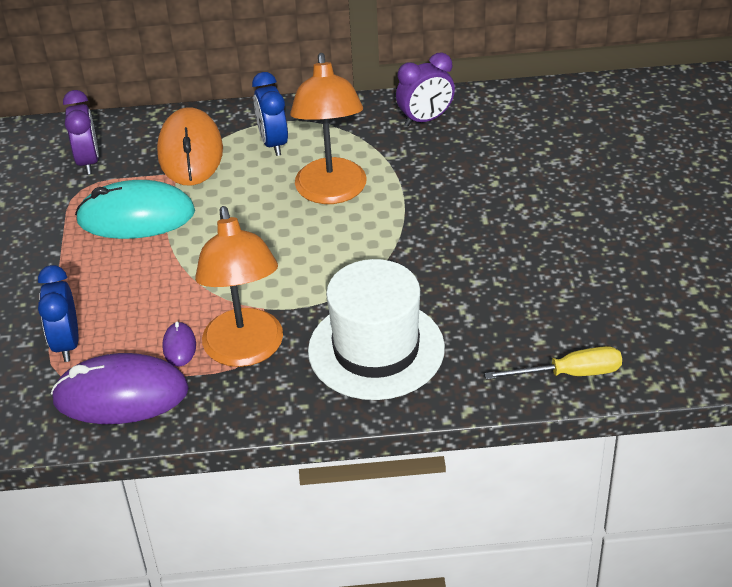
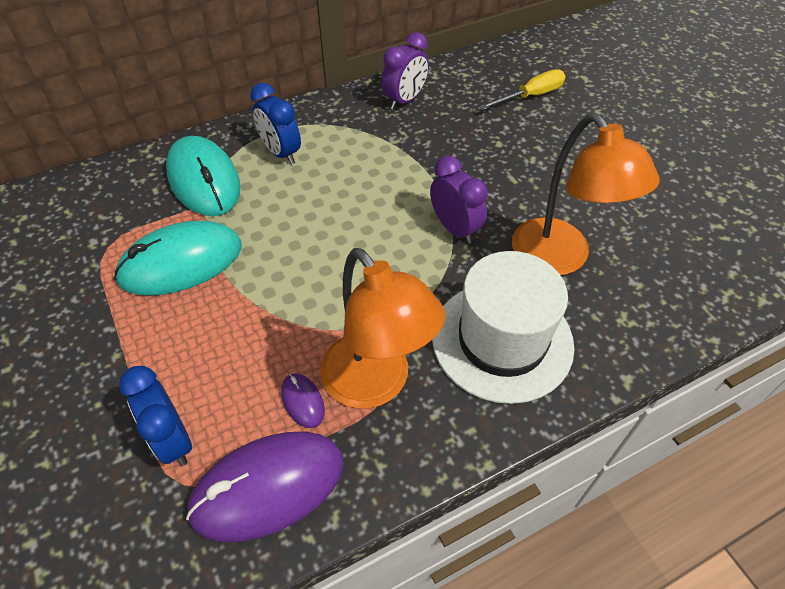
camera: 25 degrees left, 10 degrees up
purple clock [63,90,99,175] -> purple clock moved to [430,156,488,244]
orange mouse [157,107,223,186] -> turquoise mouse [166,136,241,216]
orange lamp [290,53,367,204] -> orange lamp moved to [512,114,660,275]
yellow screwdriver [485,346,622,380] -> yellow screwdriver moved to [480,69,566,110]

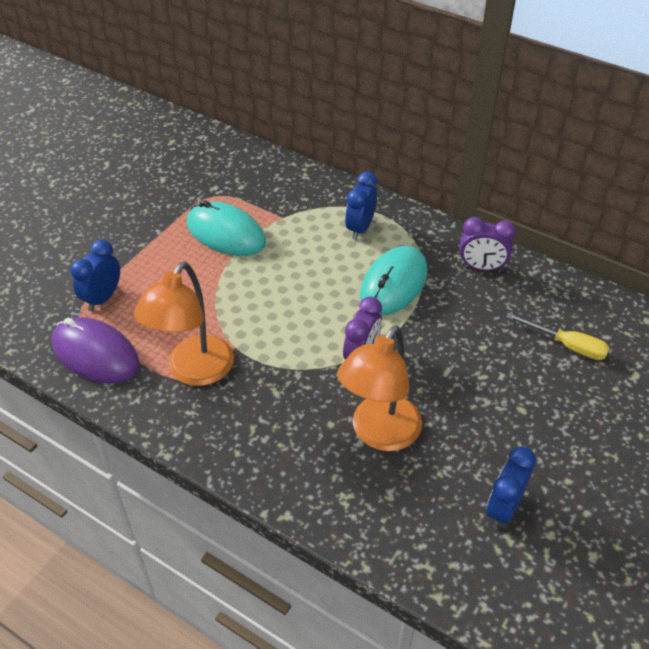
camera: 60 degrees right, 5 degrees down
turquoise mouse [166,136,241,216] -> turquoise mouse moved to [360,246,427,315]
purple mouse [281,373,325,428] -> none
white hat [432,251,574,404] -> none
none -> blue clock [486,446,536,528]

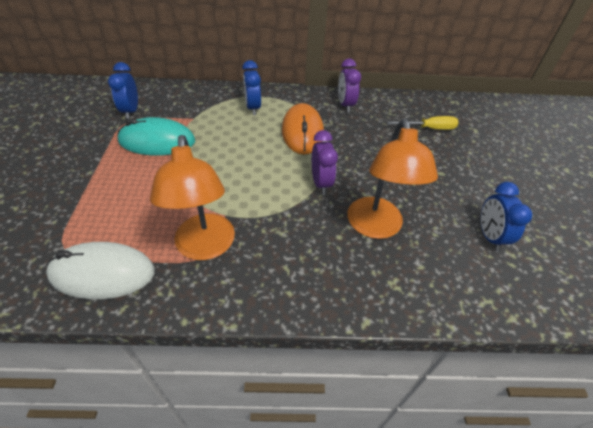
camera: 35 degrees left, 0 degrees up
purple mouse [52,317,140,384] -> white mouse [46,242,155,299]
blue clock [71,240,120,311] -> blue clock moved to [108,62,138,119]
turquoise mouse [360,246,427,315] -> orange mouse [282,103,324,155]
purple clock [460,217,516,271] -> purple clock turned 105 degrees clockwise [338,59,361,112]

